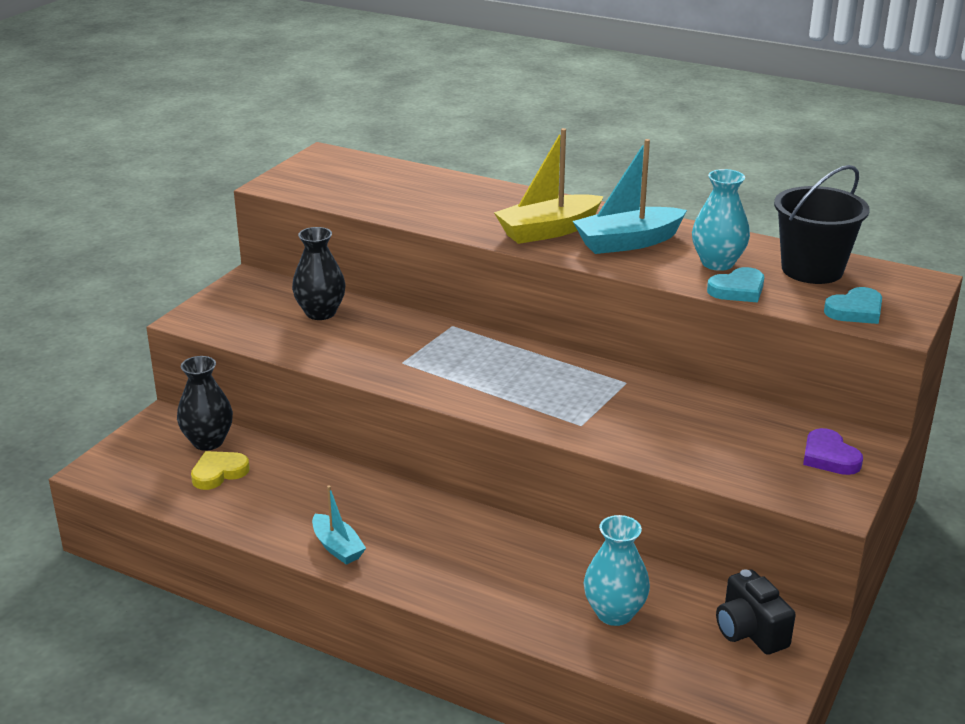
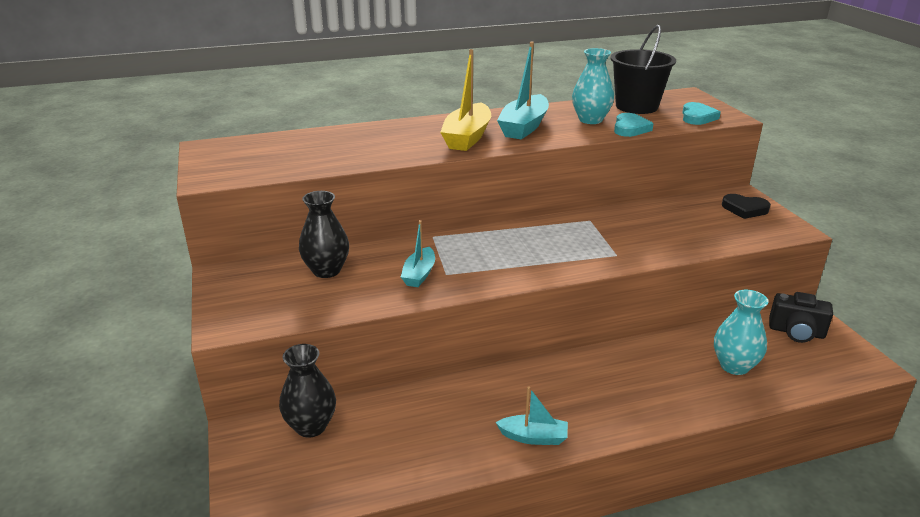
camera: 45 degrees left, 0 degrees up
yellow heart [191,451,250,490] -> none
purple heart [803,428,863,475] -> black heart [722,194,771,219]
none -> turquoise boat [401,220,435,287]

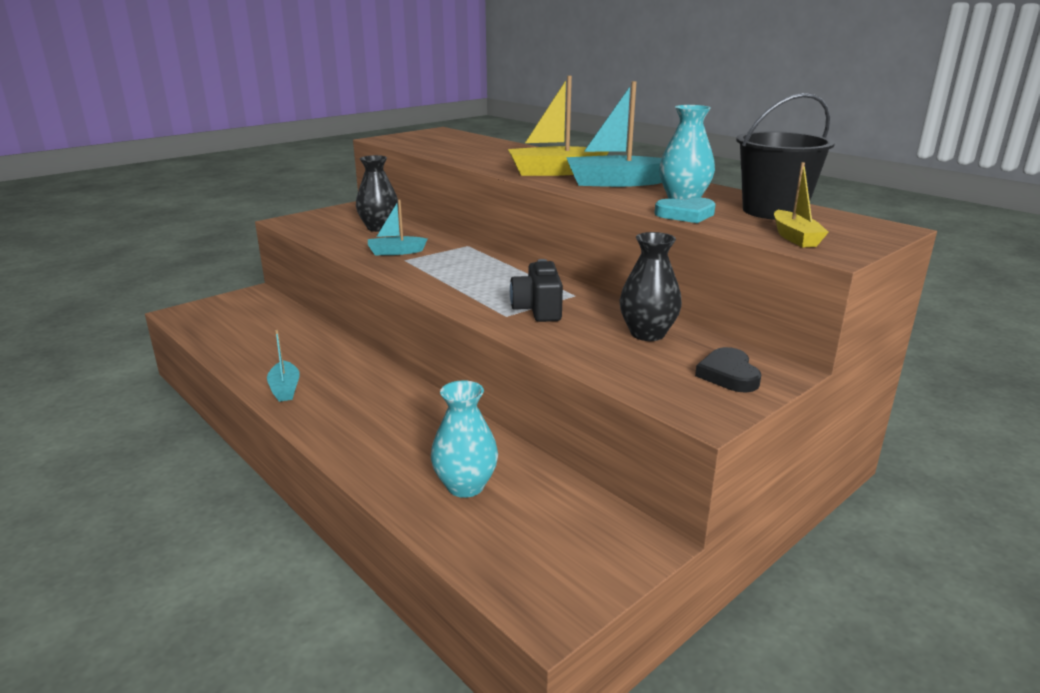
camera: 65 degrees right, 5 degrees down
black vase [279,344,336,437] -> black vase moved to [619,232,682,341]
turquoise heart [682,102,721,125] -> yellow boat [774,162,829,247]
black camera [769,292,833,343] -> black camera moved to [510,259,563,322]

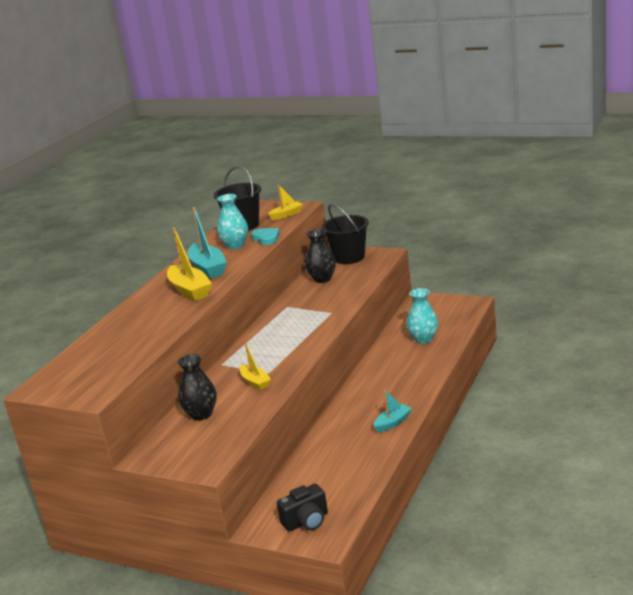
camera: 110 degrees left, 0 degrees up
turquoise boat [368,199,427,255] -> yellow boat [240,344,271,390]
black camera [510,259,563,322] -> black camera moved to [277,484,328,531]
black heart [695,347,761,392] -> black bucket [322,204,369,264]

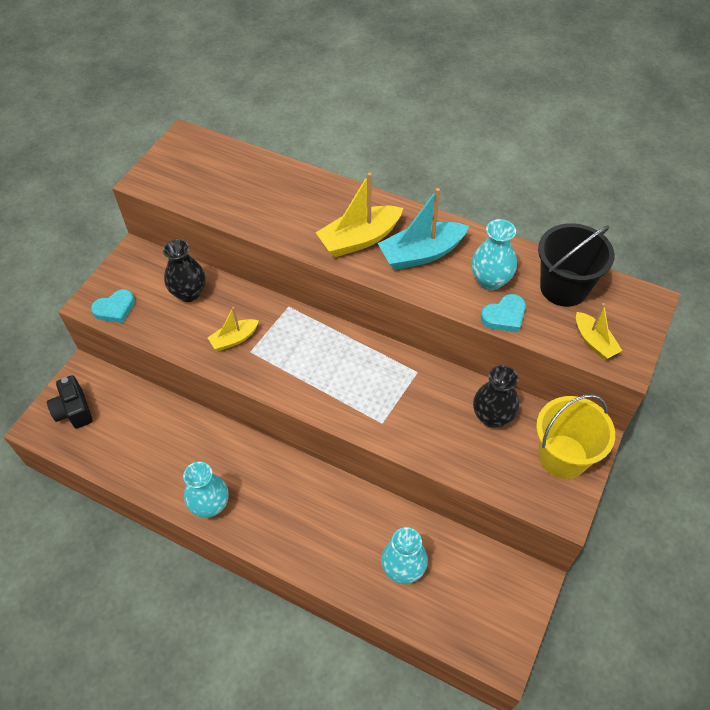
camera: 90 degrees right, 30 degrees up
black bucket [322,204,369,264] -> yellow bucket [536,394,615,479]
turquoise boat [374,390,412,433] -> turquoise vase [183,462,228,518]
none -> turquoise heart [91,289,135,323]

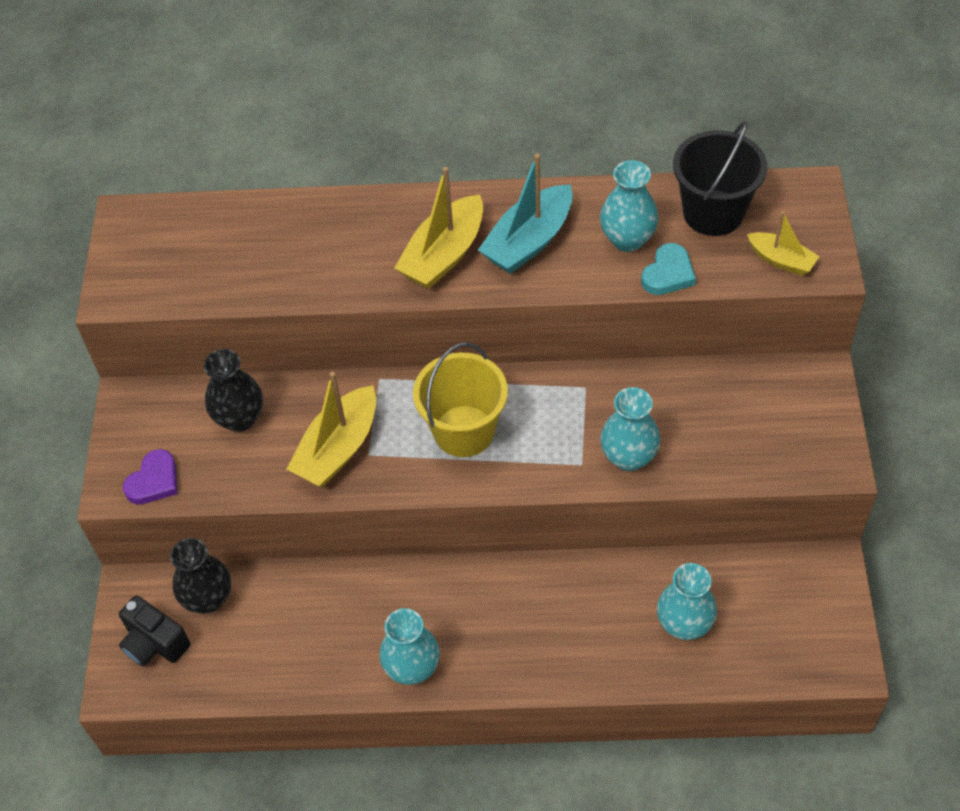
camera: 25 degrees left, 0 degrees up
turquoise heart [91,289,135,323] -> purple heart [123,449,178,504]
yellow boat [208,307,259,351] -> yellow boat [287,372,376,487], size x1.69
black vase [473,365,519,428] -> black vase moved to [170,538,231,613]
yellow bucket [536,394,615,479] -> yellow bucket moved to [413,342,508,457]
none -> turquoise vase [600,387,660,471]

